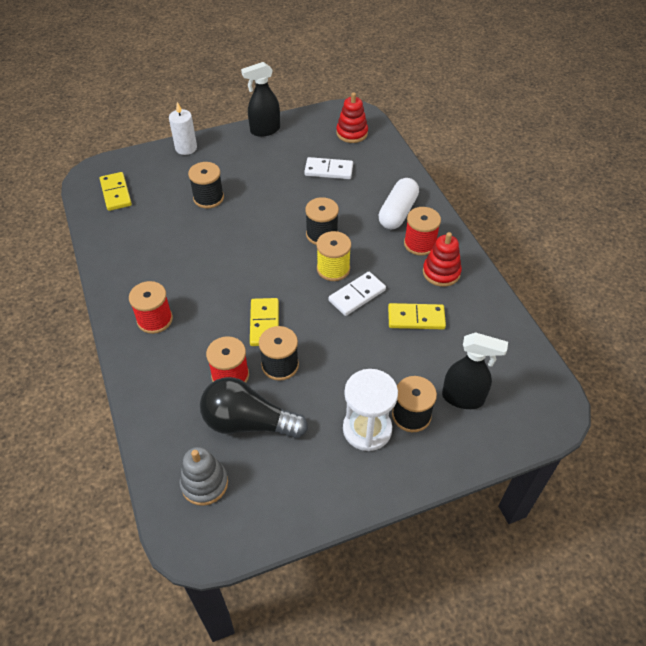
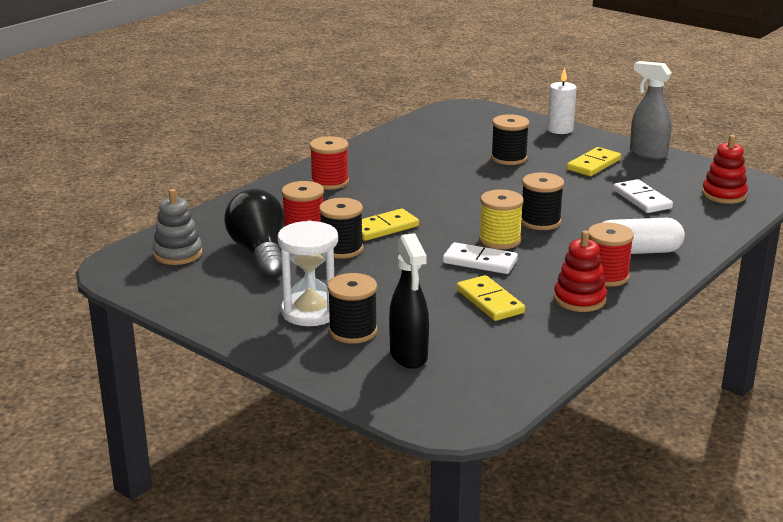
camera: 60 degrees right, 25 degrees down
yellow domino [100,172,132,211] -> yellow domino moved to [567,147,621,176]
black spray bottle [241,62,280,137] -> grey spray bottle [630,61,672,159]

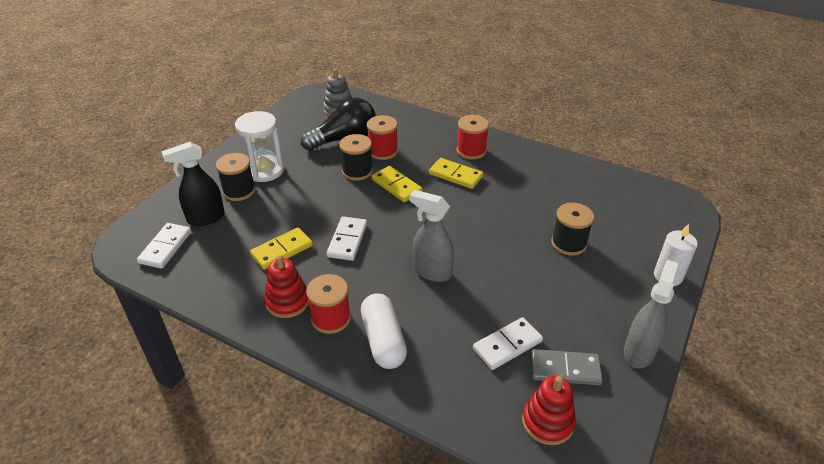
camera: 80 degrees right, 15 degrees up
yellow spool [479,189,524,249] -> none
black spool [521,173,564,230] -> grey spray bottle [410,190,454,282]
yellow domino [567,147,621,176] -> yellow domino moved to [429,158,483,189]
none -> white domino [137,223,191,269]
none -> grey domino [531,349,603,385]

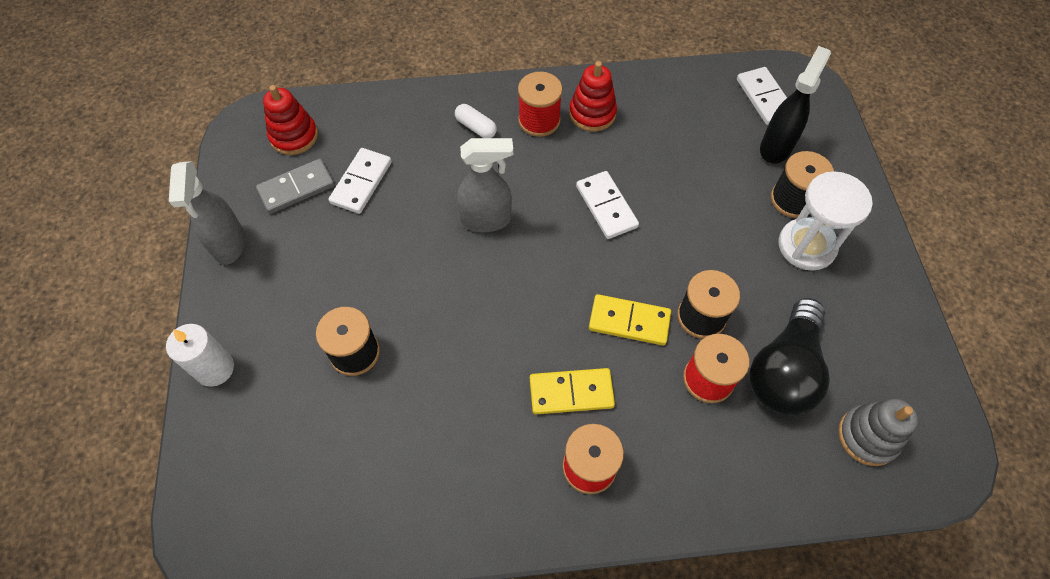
camera: 145 degrees right, 20 degrees up
yellow domino [250,227,313,270] -> none
white capsule [361,293,407,369] -> white capsule [455,104,497,138], size x0.55

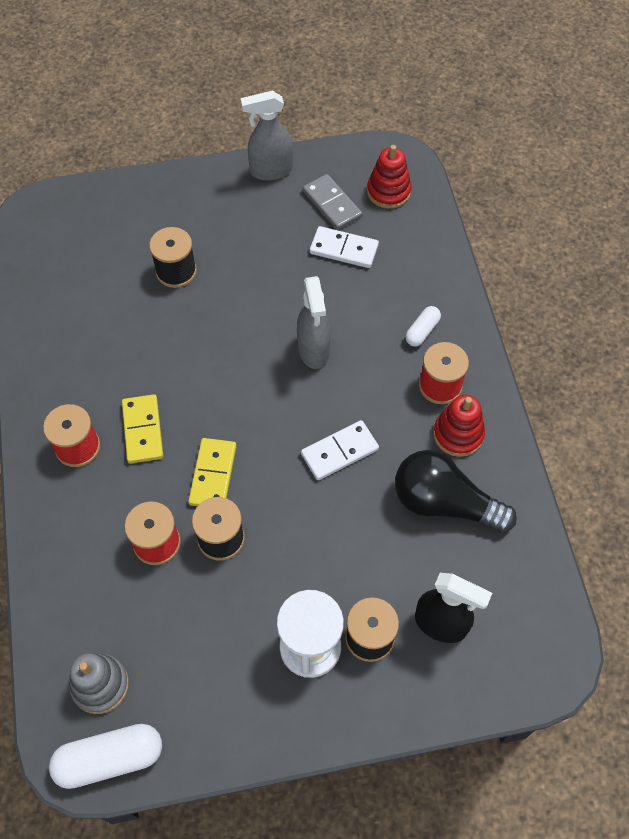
camera: 85 degrees right, 0 degrees up
white candle [166,324,234,387] -> none
white domino [737,67,787,125] -> none
black light bulb [750,298,830,415] -> black light bulb moved to [395,450,517,533]
none -> white capsule [49,724,162,789]

